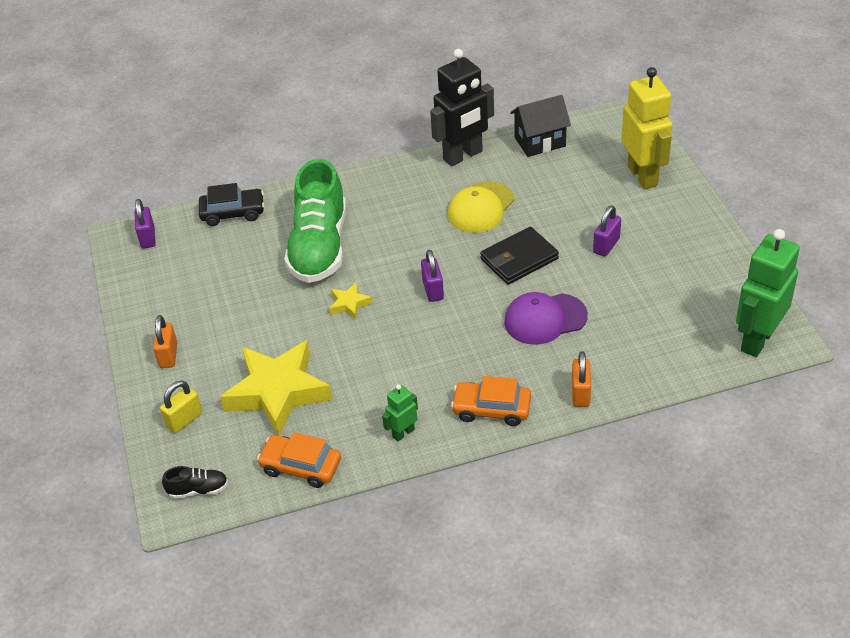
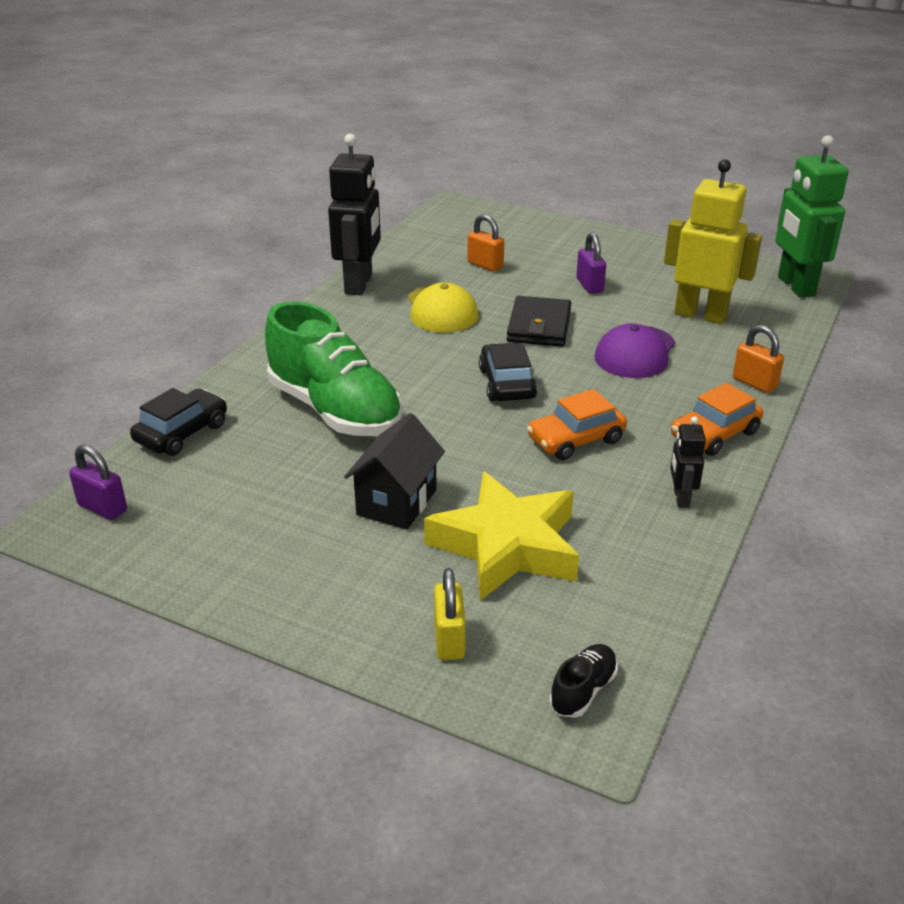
camera: 50 degrees left, 10 degrees down
orange padlock [153,315,178,368] -> orange padlock moved to [467,214,504,272]
orange car [257,432,341,488] -> orange car moved to [527,389,627,460]
yellow star [329,282,373,320] -> none
green robot [382,384,418,442] -> black robot [670,416,706,508]
purple padlock [421,250,444,302] -> black car [479,343,537,401]
black house [510,95,571,157] -> black house moved to [344,413,445,530]
yellow robot [621,67,673,189] -> yellow robot moved to [664,159,762,324]

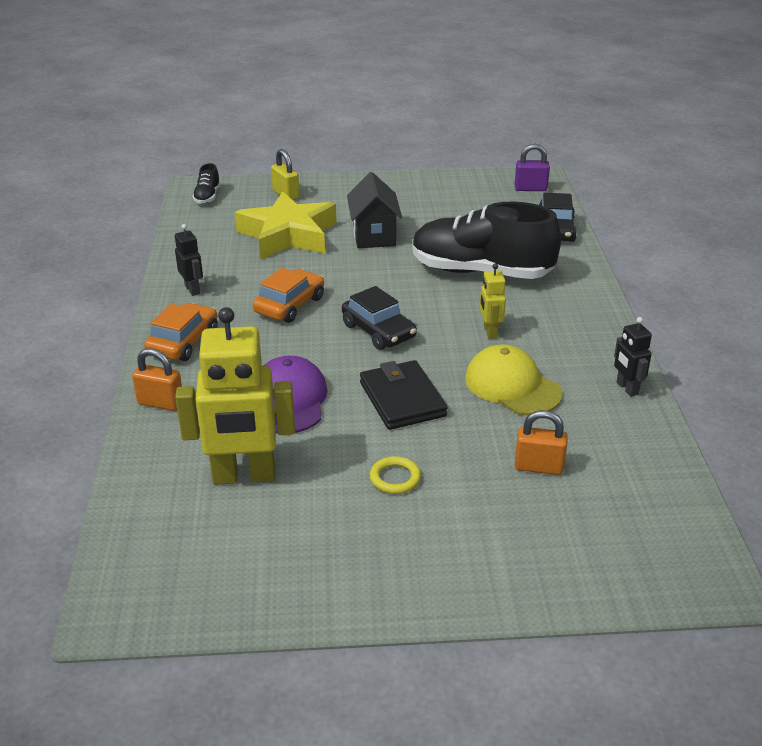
camera: 150 degrees right, 0 degrees up
green shoe [265,301,403,436] -> black shoe [412,201,561,279]
black robot [328,134,381,295] -> black robot [614,317,652,397], size x0.48
purple padlock [576,232,606,294] -> yellow ring [370,456,421,494]
green robot [775,135,849,298] -> none
none -> yellow robot [480,263,506,339]

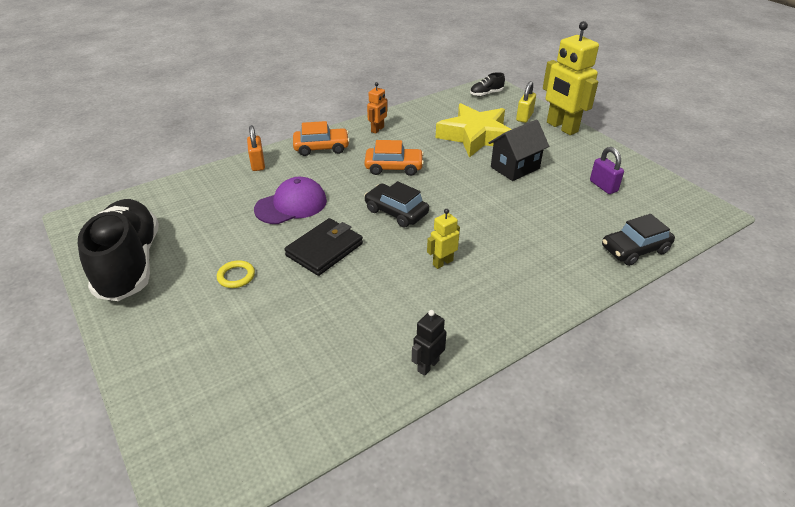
camera: 60 degrees right, 5 degrees up
black robot [175,224,203,296] -> orange robot [367,82,388,134]
yellow robot [175,307,295,485] -> yellow robot moved to [543,21,599,135]
black car [342,286,417,350] -> black car turned 105 degrees clockwise [364,181,429,228]
black shoe [412,201,561,279] -> black shoe moved to [78,199,159,301]
yellow cap [465,344,562,415] -> none
purple padlock [515,144,550,191] -> purple padlock moved to [590,147,624,194]
orange padlock [515,410,568,475] -> none

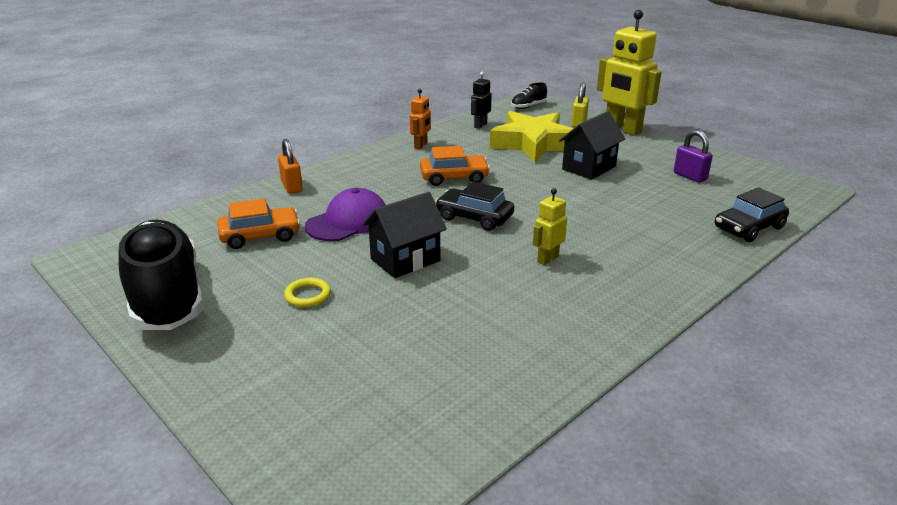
camera: 10 degrees left, 10 degrees down
black wallet [284,218,363,276] -> black house [362,192,447,278]
orange car [293,121,350,156] -> orange car moved to [218,199,300,249]
black robot [412,310,447,376] -> black robot moved to [471,72,492,129]

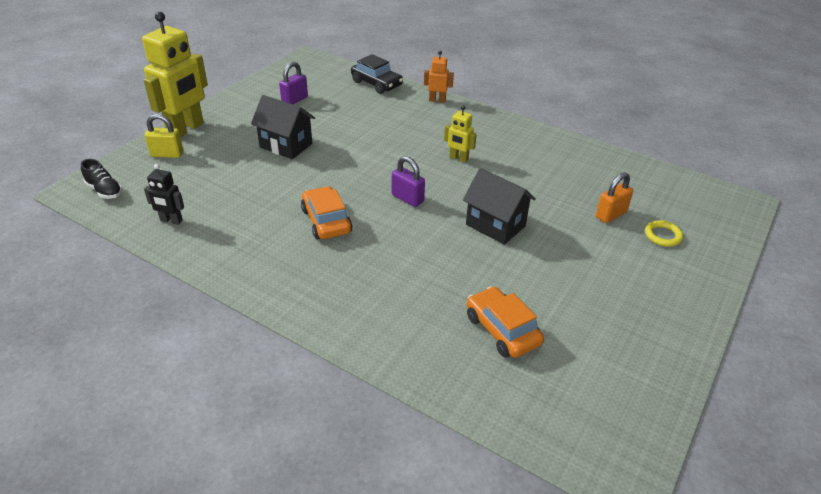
camera: 105 degrees left, 10 degrees up
black shoe [118,220,204,330] -> none
orange padlock [278,139,303,194] -> orange padlock moved to [596,172,633,223]
yellow ring [284,278,331,308] -> yellow ring moved to [645,220,683,247]
purple cap [305,188,386,241] -> none
orange robot [410,89,431,149] -> orange robot moved to [424,51,454,103]
black car [435,182,514,231] -> purple padlock [392,156,425,207]
yellow star [490,111,574,162] -> none

